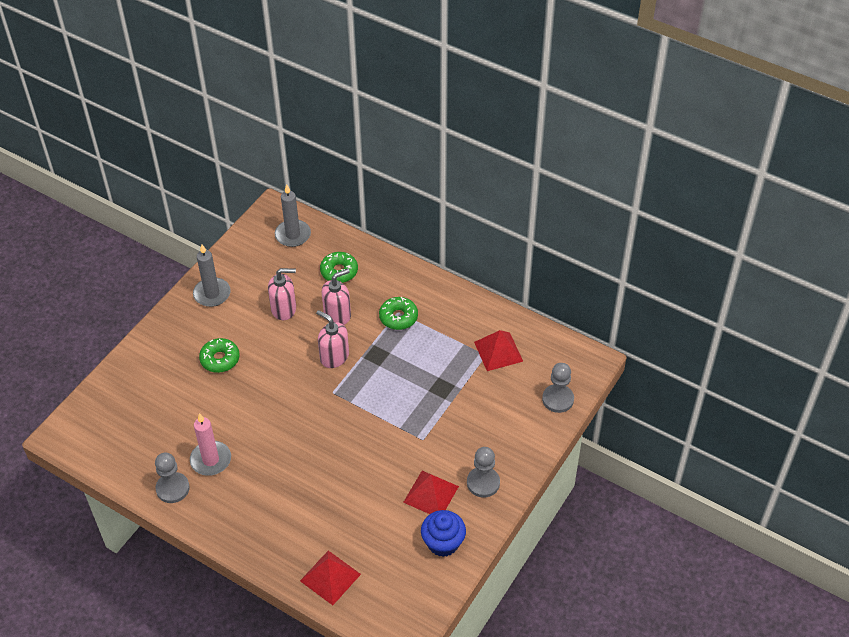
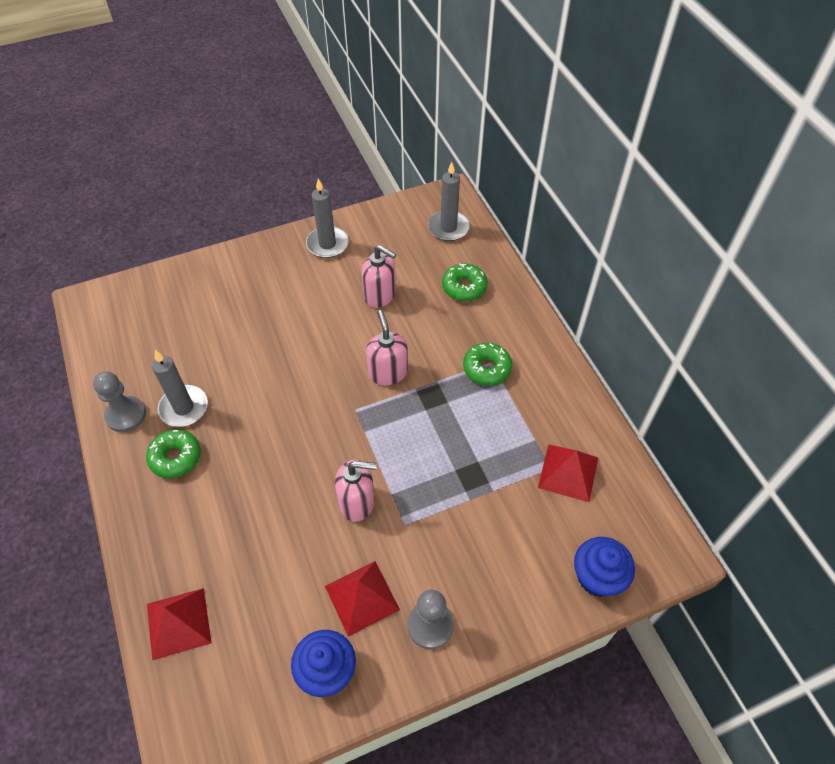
camera: 35 degrees right, 5 degrees up
pink candle [190,413,231,476] -> grey candle [152,350,208,427]
green donut [199,338,240,373] -> green donut moved to [146,429,201,478]
pink soap dispenser [322,269,351,325] -> pink soap dispenser moved to [335,460,377,522]
grey pawn [542,363,574,413] -> blue cupcake [574,537,635,597]

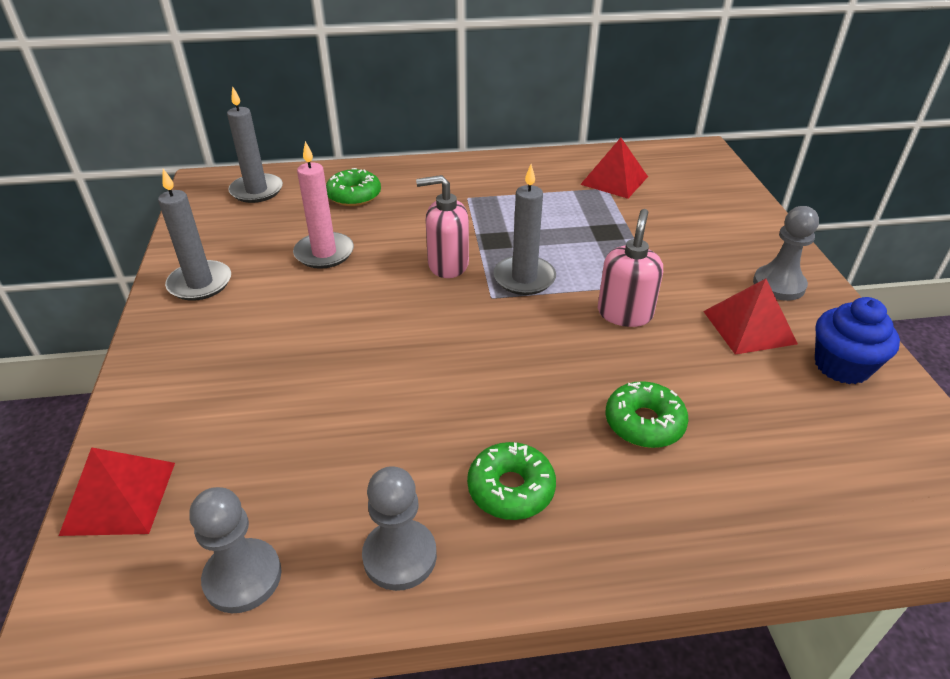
camera: 75 degrees left, 15 degrees down
red pyramid [147,588,212,660] -> red pyramid moved to [59,447,175,536]
grey candle [152,350,208,427] -> grey candle moved to [493,164,556,295]
pink soap dispenser [362,245,396,308] -> pink candle [293,141,354,269]
green donut [463,343,512,386] -> green donut moved to [606,381,689,448]
blue cupcake [574,537,635,597] -> none
none -> grey pawn [190,487,282,613]

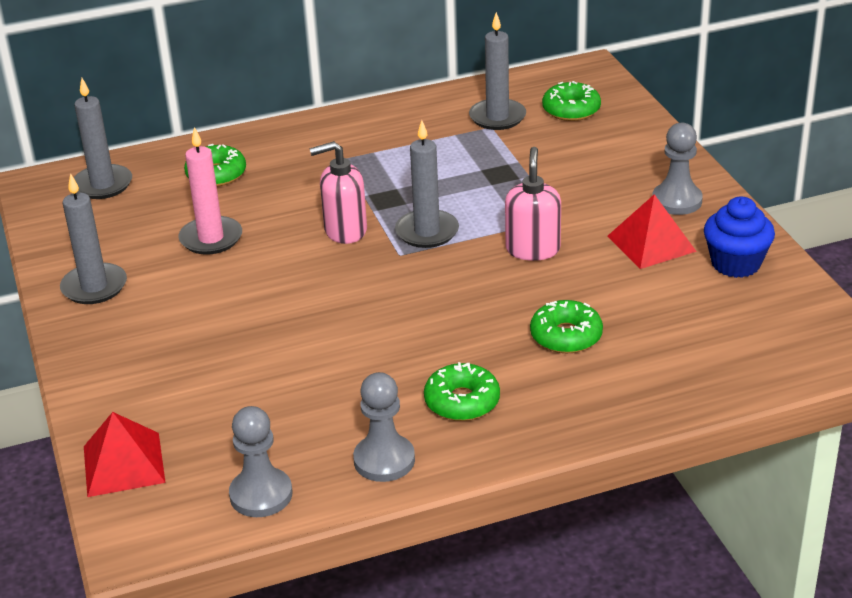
camera: 10 degrees left, 5 degrees down
red pyramid [580,138,648,199] -> grey candle [469,12,526,130]
none -> green donut [542,81,601,121]

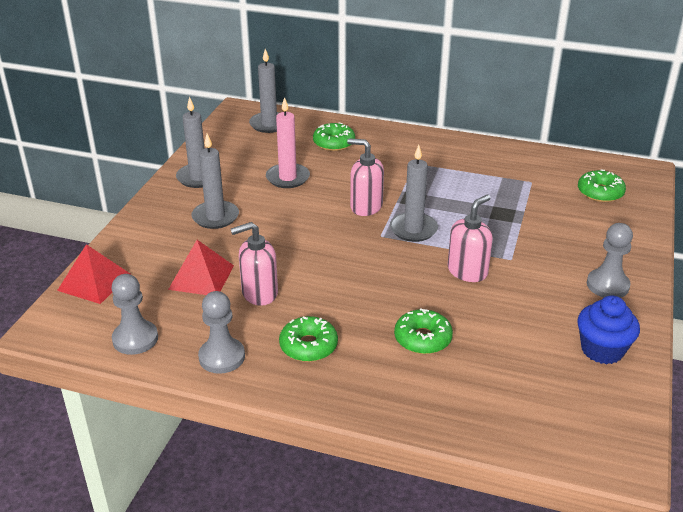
camera: 35 degrees right, 0 degrees up
grey candle [469,12,526,130] -> grey candle moved to [191,134,239,229]
red pyramid [607,194,697,269] -> red pyramid moved to [168,240,234,295]
none -> pink soap dispenser [231,222,278,306]

